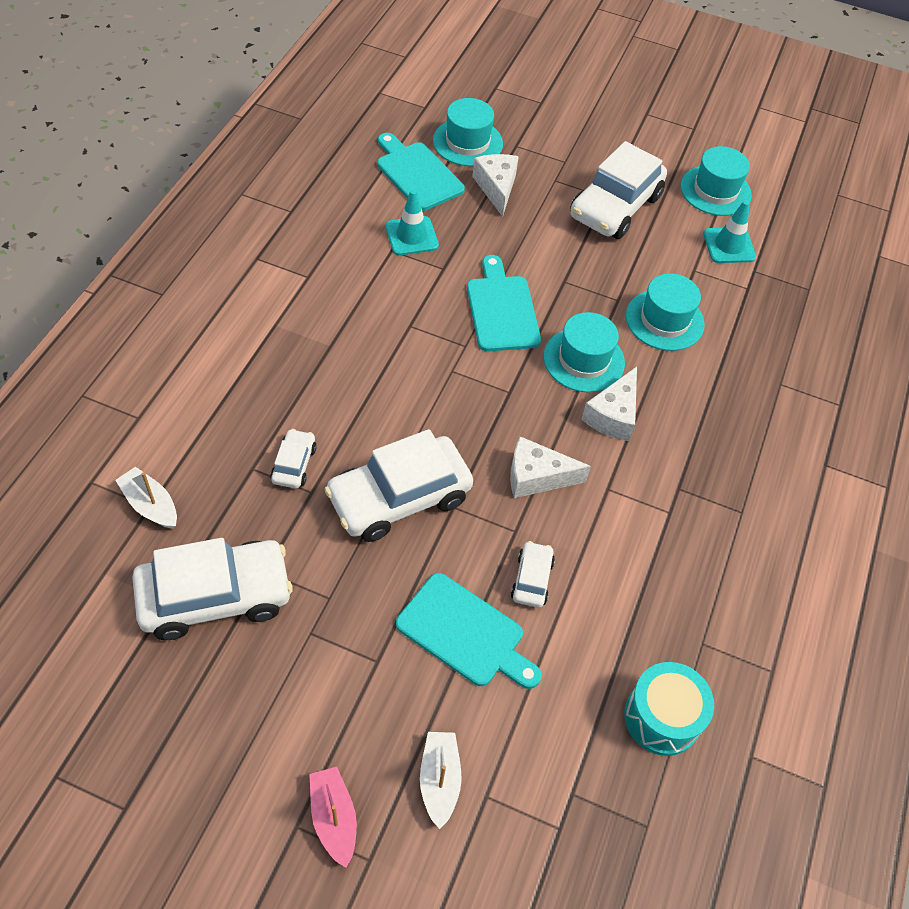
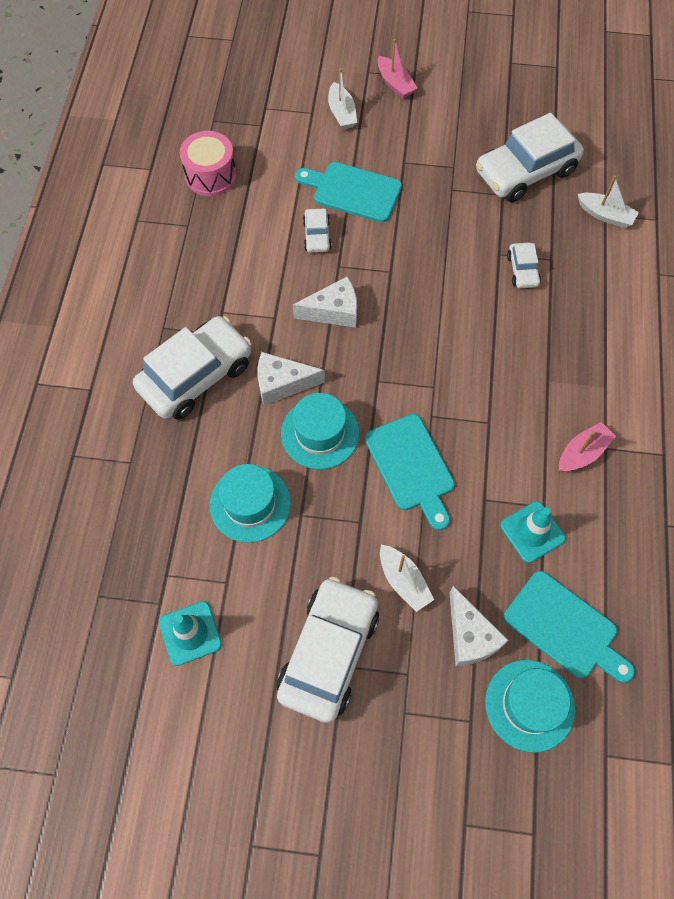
camera: 170 degrees right, 10 degrees up
white car [325,429,473,542] -> white car moved to [133,316,251,420]
white cheese [581,367,637,441] -> white cheese turned 105 degrees counterclockwise [258,352,325,406]
turquoise drum [624,662,714,756] -> pink drum [180,131,237,196]
turquoise hat [680,146,752,216] -> none
none -> white boat [380,545,434,612]
none -> pink boat [559,422,616,472]

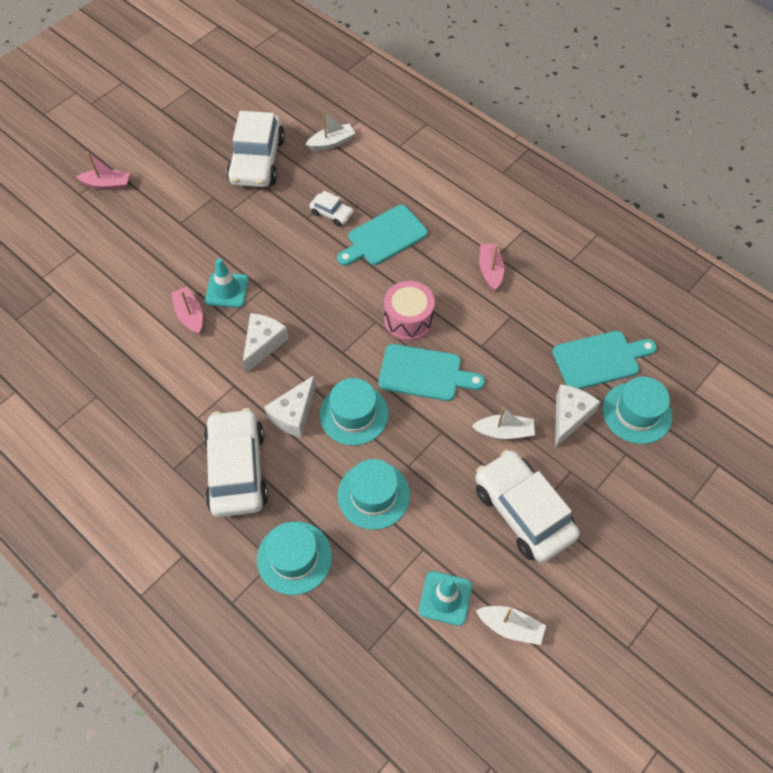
camera: 55 degrees left, 5 degrees down
pink drum [180,131,237,196] -> pink drum moved to [384,281,435,341]
turquoise cutting board [295,162,402,222] -> turquoise cutting board moved to [337,205,428,266]
white car [303,208,332,253] -> pink boat [171,287,203,335]
white boat [328,68,357,130] -> white boat moved to [476,606,546,645]
white cheese [450,586,509,666] -> white cheese turned 75 degrees counterclockwise [555,384,600,448]
turquoise traffic cone [500,501,566,563] -> turquoise traffic cone moved to [205,258,249,308]
none -> turquoise hat [257,522,332,595]

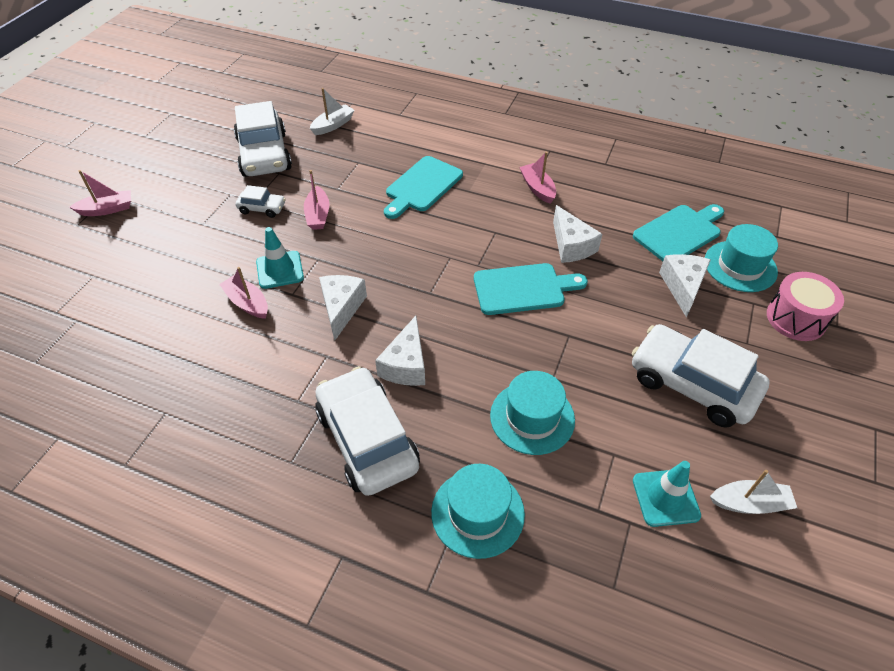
camera: 20 degrees left, 10 degrees down
white car [309,191,354,226] -> white car moved to [236,185,286,218]
turquoise hat [320,378,389,445] -> none
pink drum [384,281,435,341] -> pink drum moved to [767,272,844,341]
white boat [472,407,535,439] -> none
none -> pink boat [304,170,330,230]
none -> white cheese [553,205,602,263]

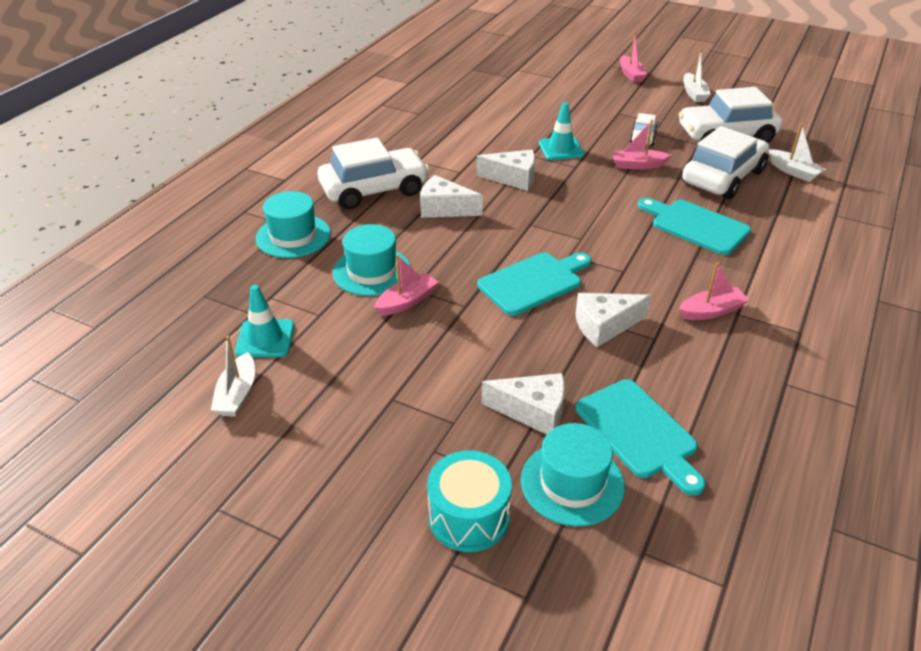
camera: 95 degrees right, 10 degrees down
pink boat [219,267,268,319] -> pink boat moved to [374,254,438,316]
turquoise cutting board [474,263,588,315] -> turquoise cutting board turned 120 degrees counterclockwise [477,252,591,316]
white car [632,324,770,428] -> white car moved to [681,126,770,199]
pink drum [767,272,844,341] -> turquoise drum [427,450,512,552]
none -> white boat [683,49,711,102]

